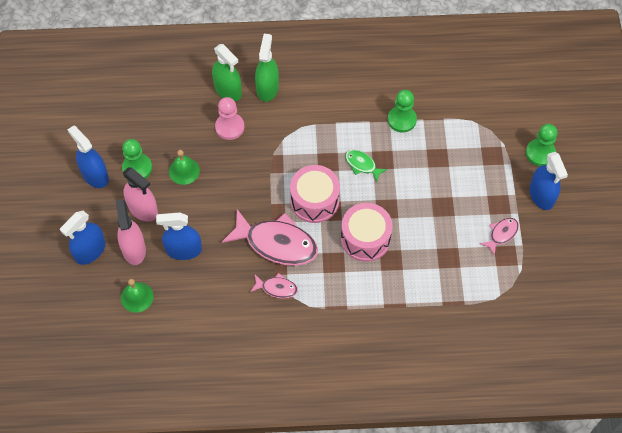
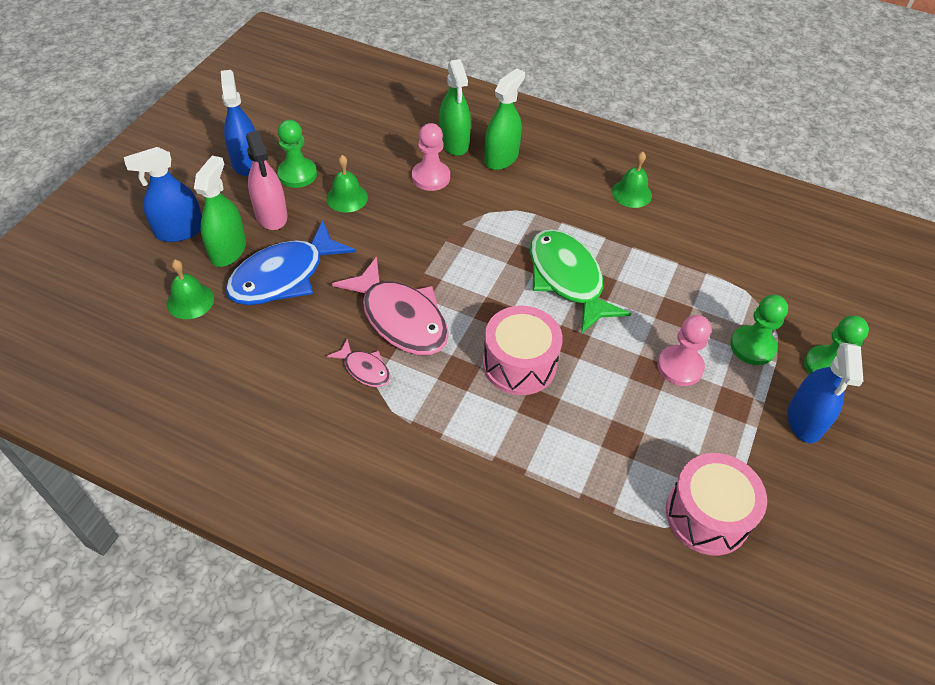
camera: 25 degrees right, 10 degrees down
pink spray bottle [116,199,146,265] -> green spray bottle [194,156,246,267]
blue spray bottle [156,212,202,260] -> blue fish [226,221,356,305]
pink drum [290,165,340,223] -> pink drum moved to [666,453,767,555]
green fish [345,150,388,182] -> green fish [530,229,631,334], size x2.06
green pawn [388,90,417,133] -> green pawn moved to [730,295,788,365]
pink fish [480,218,519,256] -> none
none -> green bell [612,152,652,208]
none -> pink pawn [657,315,711,386]

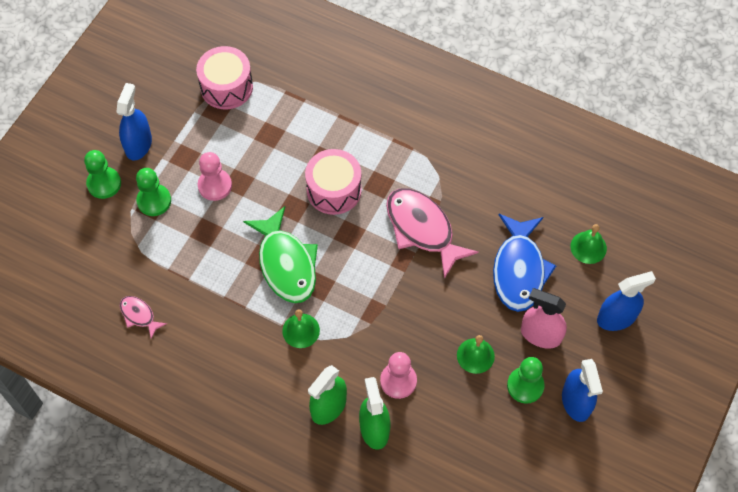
camera: 175 degrees left, 10 degrees up
green spray bottle [194,156,246,267] -> none
blue fish [226,221,356,305] -> blue fish turned 135 degrees clockwise [493,214,556,312]
pink spray bottle [246,130,288,230] -> pink spray bottle turned 45 degrees counterclockwise [521,288,567,349]
pink fish [327,339,390,387] -> pink fish moved to [120,296,167,339]
green bell [612,152,652,208] -> green bell moved to [282,309,320,348]

